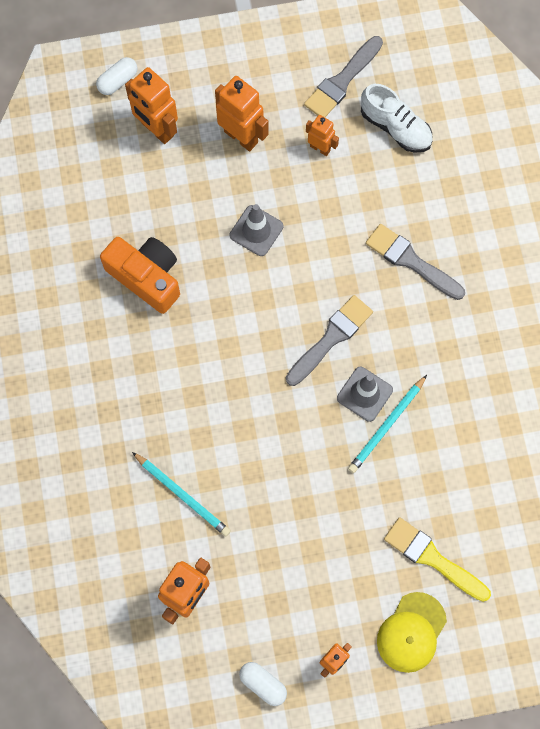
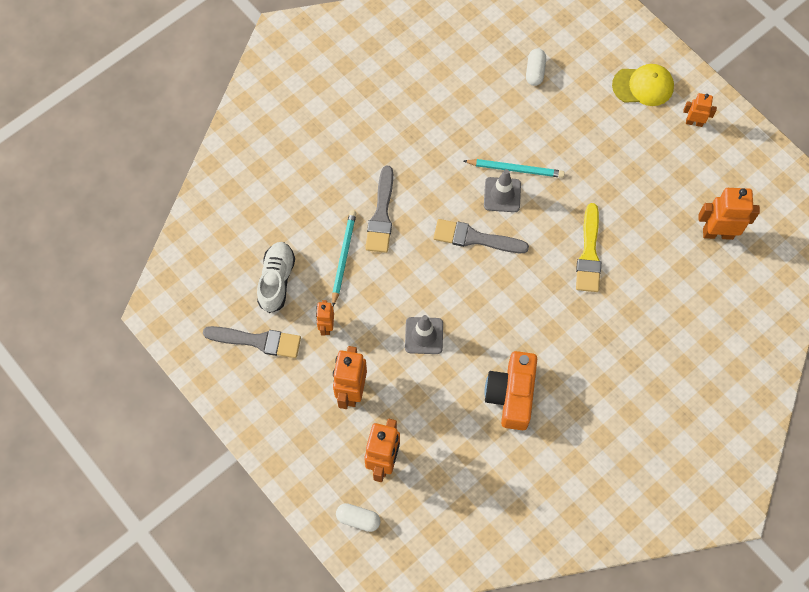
camera: 120 degrees left, 5 degrees down
turquoise pencil [132,452,231,537] -> turquoise pencil moved to [332,210,356,306]
white capsule [239,662,287,706] -> white capsule moved to [526,48,546,86]
yellow brush [384,517,491,602] -> yellow brush moved to [576,203,601,292]

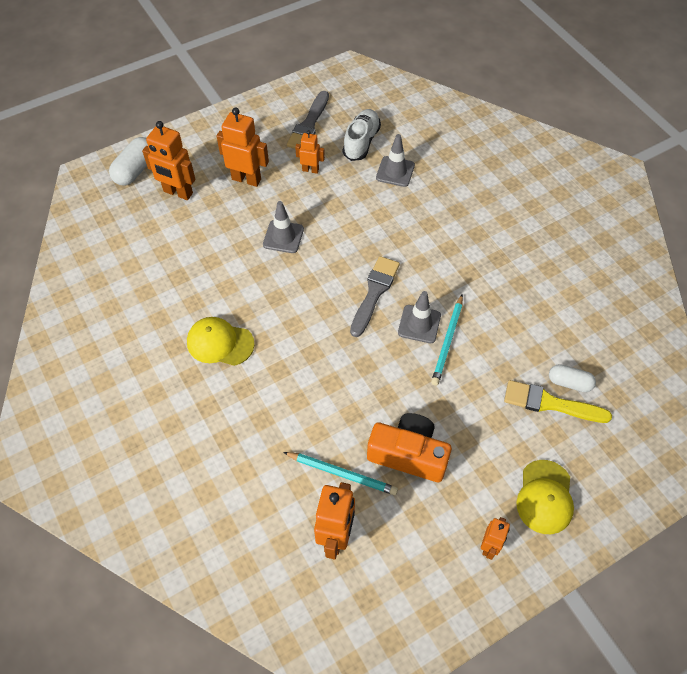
camera: 100 degrees right, 10 degrees down
white shoe [257,242,295,313] -> white shoe turned 90 degrees counterclockwise [343,109,381,161]
turquoise pencil [332,210,356,306] -> turquoise pencil moved to [283,452,398,495]
white capsule [336,503,381,532] -> white capsule [109,137,148,185], size x1.50
grey brush [365,166,393,253] -> none
orange camera [484,351,537,430] -> orange camera moved to [367,413,452,482]
yellow brush [576,203,601,292] -> yellow brush moved to [504,380,612,423]
none -> yellow cap [187,317,255,366]
none -> grey traffic cone [376,134,415,187]

